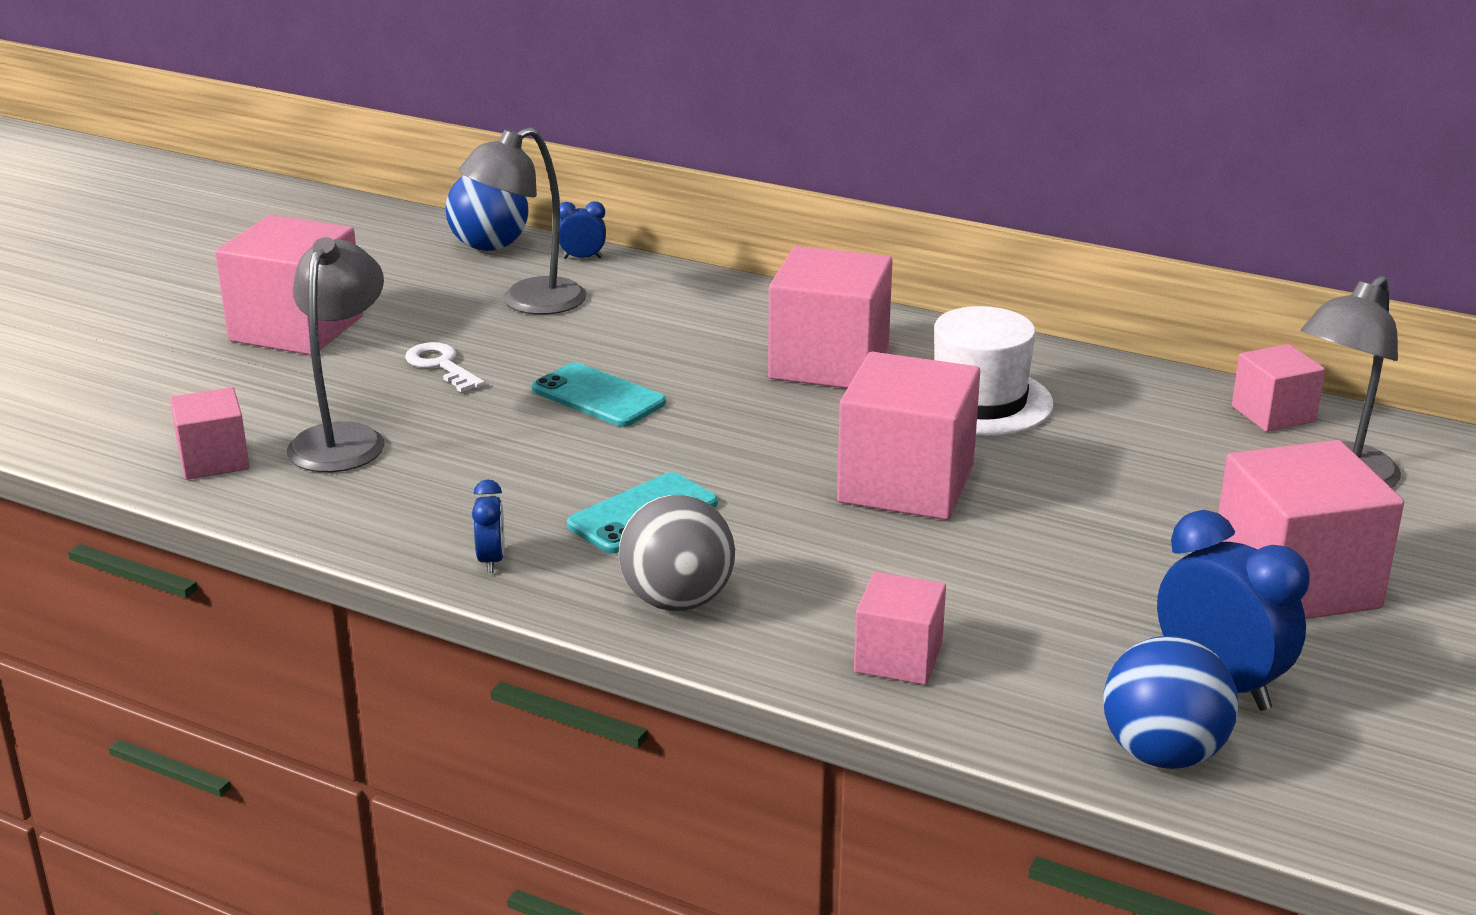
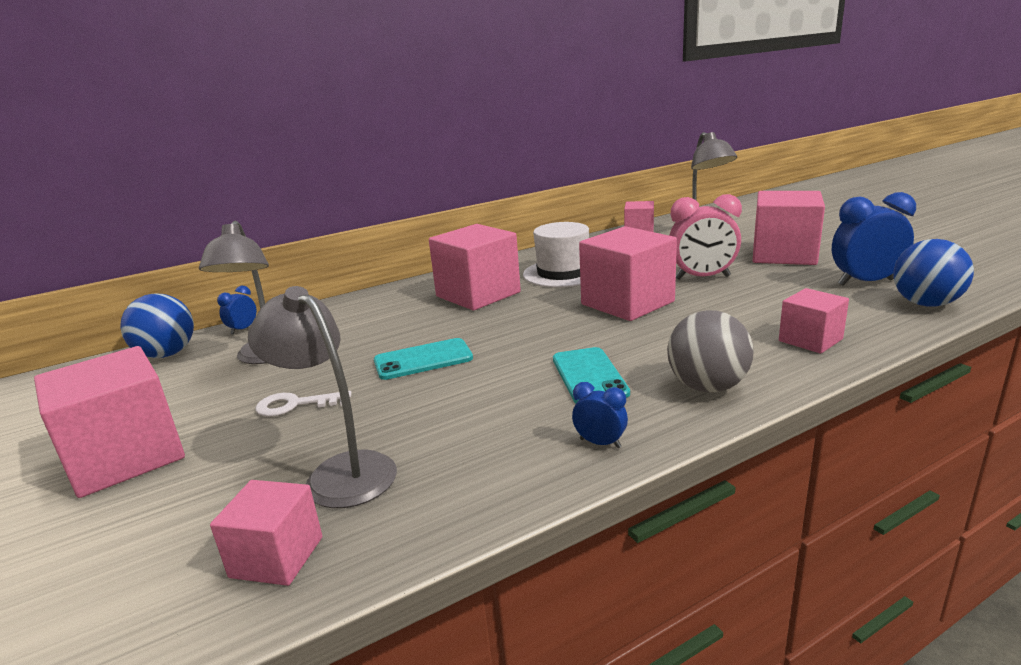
camera: 55 degrees left, 5 degrees down
none -> pink clock [669,194,742,280]

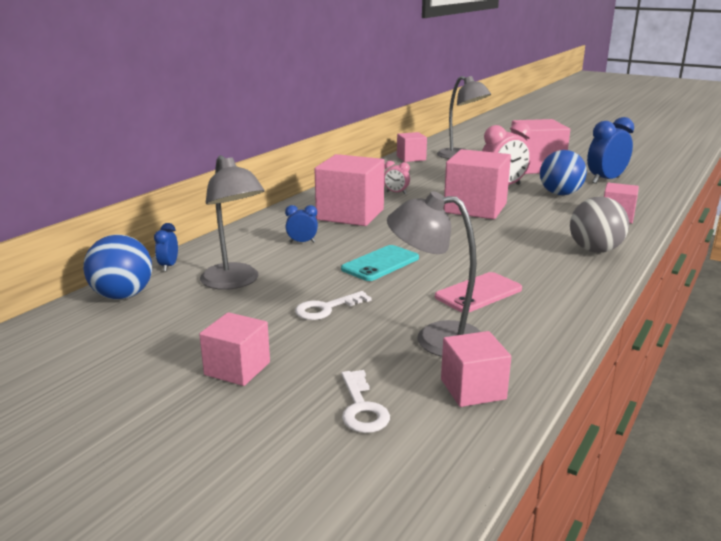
camera: 30 degrees left, 0 degrees up
pink cube [34,346,185,498] -> pink cube [199,312,270,386], size x0.56
white hat [523,222,589,288] -> pink clock [384,161,410,194]
turquoise phone [553,347,630,403] -> none
blue clock [572,382,628,448] -> blue clock moved to [285,205,318,243]
blue ball [893,239,974,306] -> blue ball moved to [540,150,587,195]
none -> white key [341,370,390,433]
none -> pink phone [435,272,522,313]

